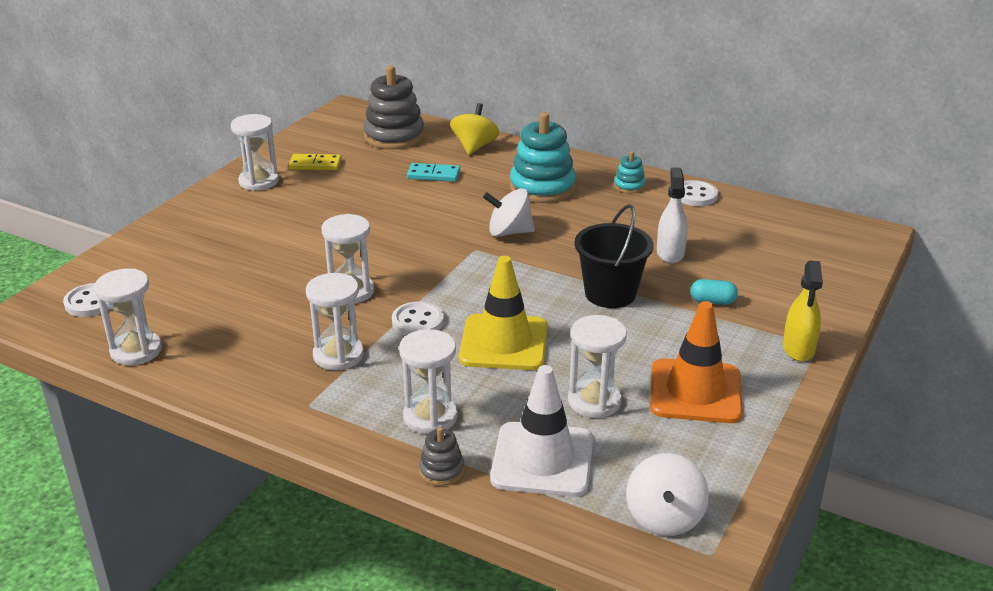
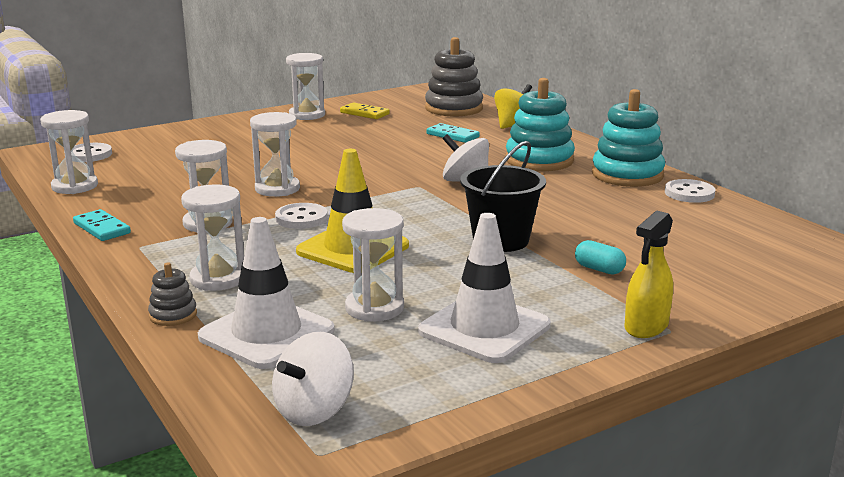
camera: 30 degrees right, 10 degrees down
turquoise stacking toy [614,151,646,194] -> turquoise stacking toy [592,89,665,187], size x2.10
orange traffic cone [650,301,743,423] -> white traffic cone [418,213,551,363]
white spray bottle [657,167,688,263] -> none
none -> turquoise domino [73,209,131,241]

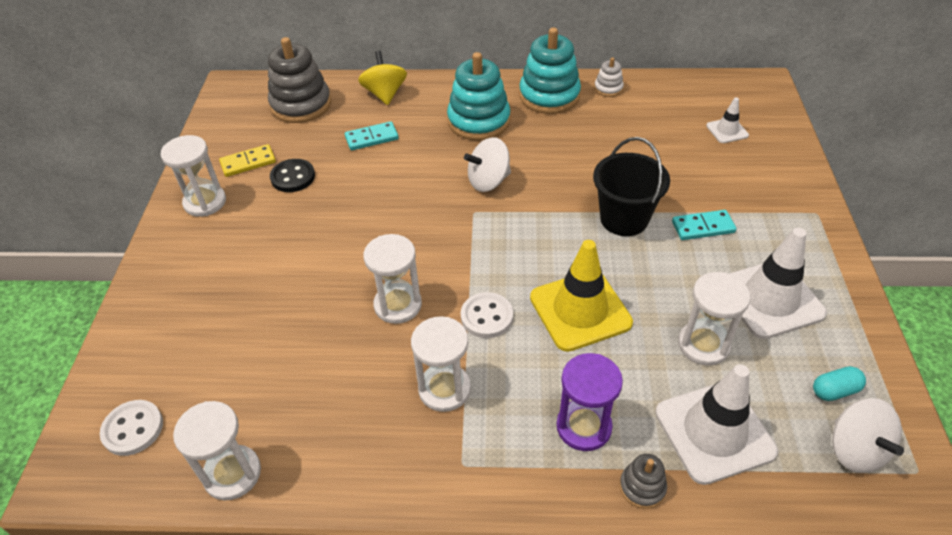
camera: 55 degrees left, 25 degrees up
turquoise domino [73,209,131,241] -> turquoise domino moved to [672,210,736,240]
white hourglass [181,184,244,291] -> purple hourglass [556,353,623,451]
turquoise capsule [575,240,626,275] -> turquoise capsule moved to [813,366,866,401]
yellow spray bottle [625,211,673,338] -> none
white button [665,179,716,203] -> white stacking toy [594,57,624,97]
none -> black button [270,159,315,192]
none -> white traffic cone [706,97,749,143]

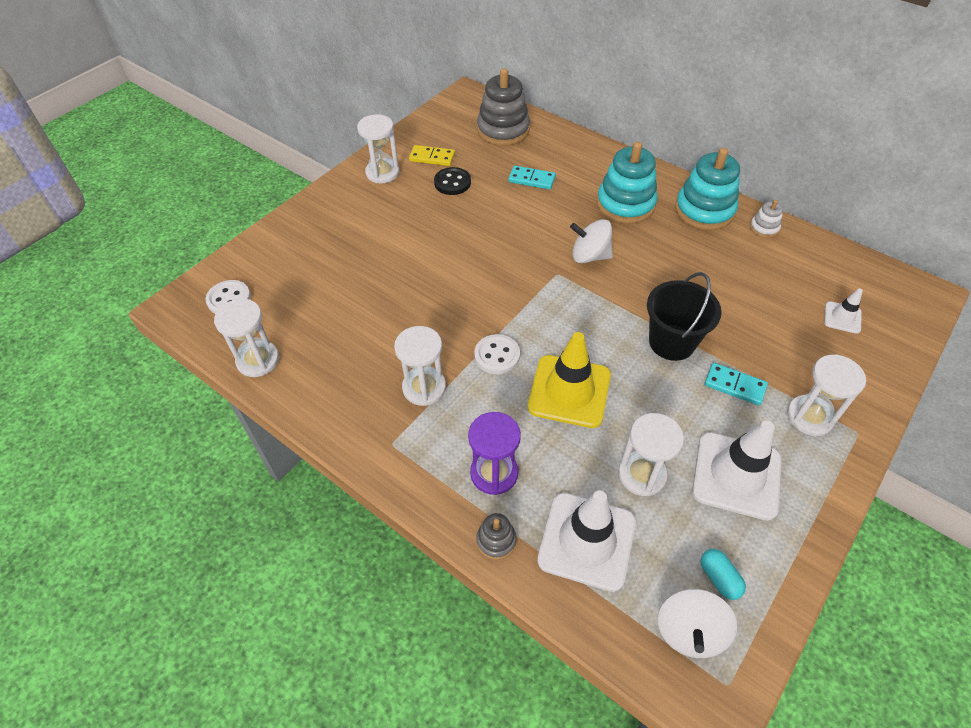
camera: 35 degrees right, 5 degrees up
yellow spinning top [358,51,407,105] -> none
white hourglass [363,234,422,324] -> white hourglass moved to [787,354,866,436]
turquoise capsule [813,366,866,401] -> turquoise capsule turned 45 degrees clockwise [701,549,746,600]

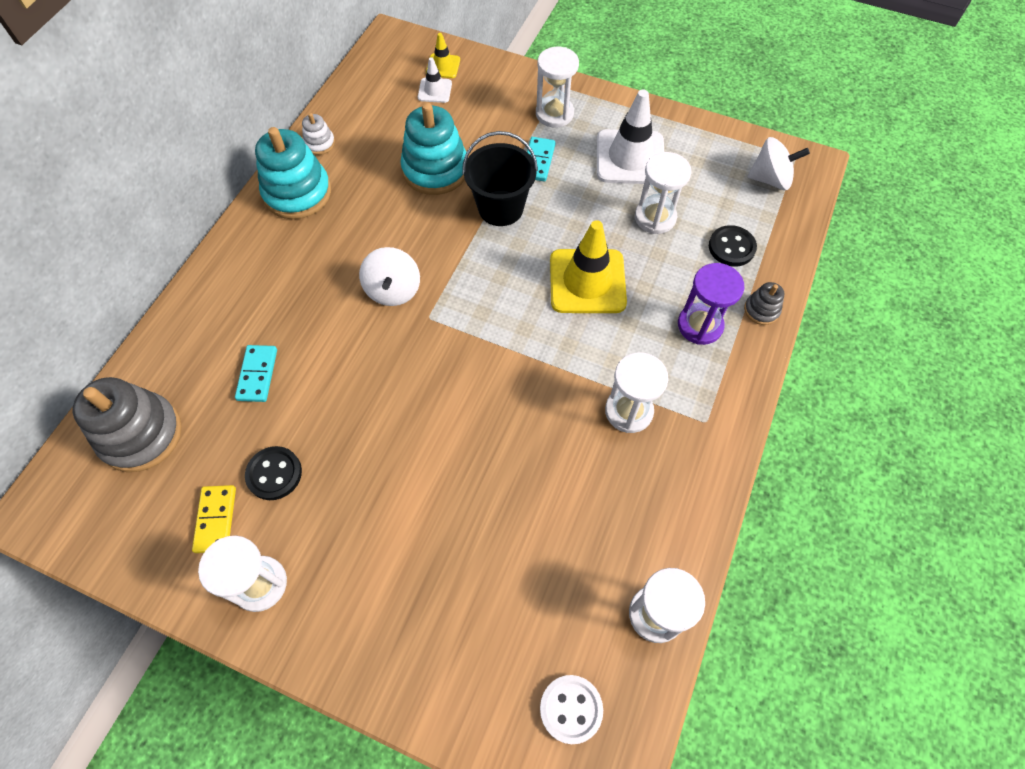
camera: 105 degrees left, 10 degrees up
white button [474,334,520,374] -> none
white traffic cone [537,490,636,592] -> black button [709,225,757,266]
turquoise stacking toy [597,142,658,224] -> turquoise stacking toy moved to [400,103,466,195]
turquoise capsule [701,549,746,600] -> none
none -> yellow traffic cone [426,33,460,78]

